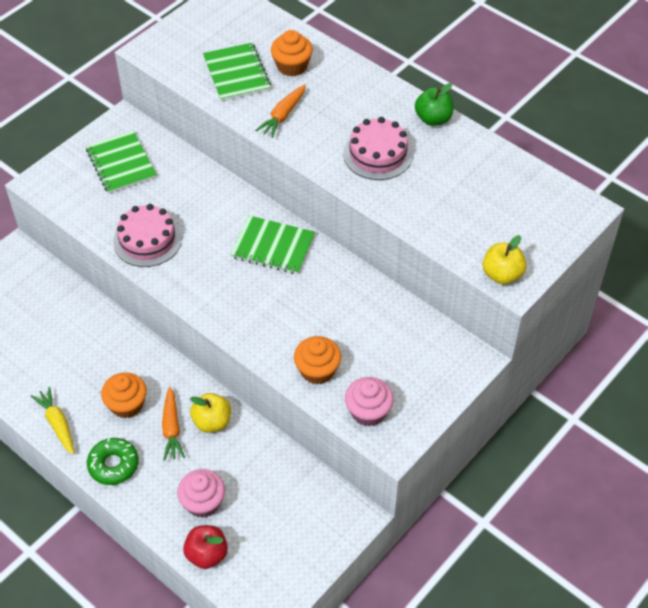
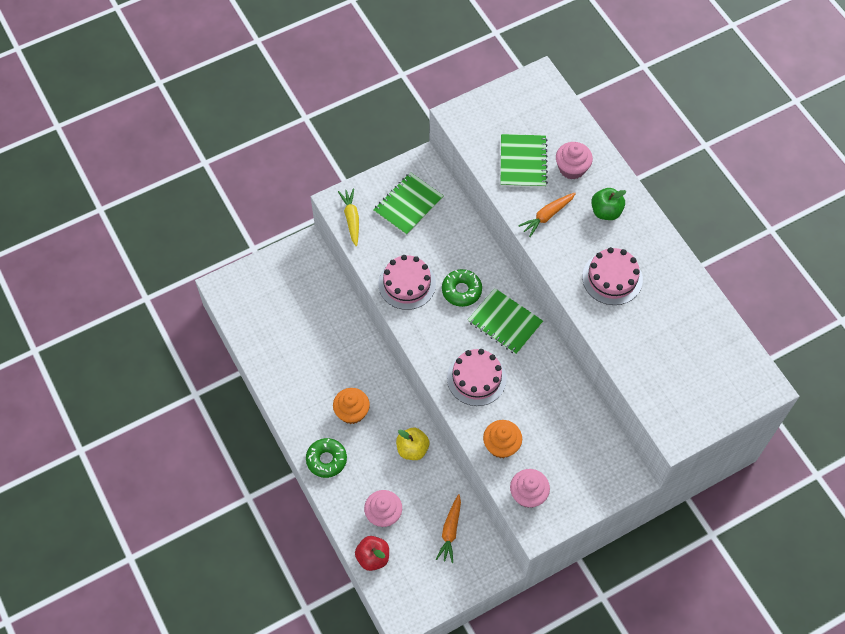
camera: 20 degrees right, 10 degrees up
yellow carrot [31,387,74,455] -> yellow carrot moved to [338,189,359,246]
green notebook [86,130,157,194] -> green notebook turned 45 degrees clockwise [373,172,444,235]
orange carrot [162,387,185,461] -> orange carrot moved to [436,494,461,563]
orange cupcake [271,30,313,77] -> pink cupcake [556,142,593,179]
green apple [415,83,454,126] -> green apple moved to [591,188,627,220]
yellow apple [483,235,527,285] -> none
none -> green donut [442,269,482,307]
none -> pink cake [447,349,507,406]

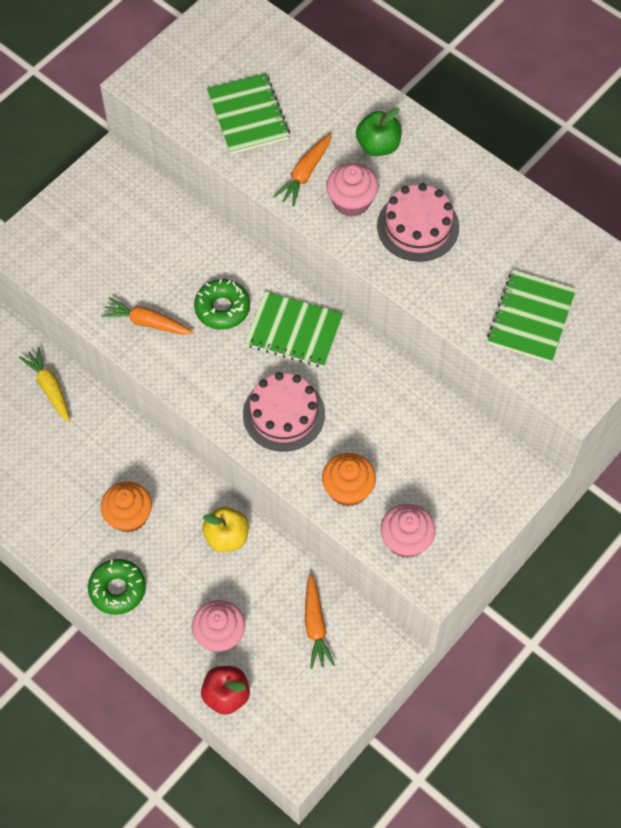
camera: 20 degrees left, 0 degrees up
yellow carrot [338,189,359,246] -> yellow carrot moved to [19,347,70,422]
green notebook [373,172,444,235] -> green notebook moved to [487,270,576,363]
pink cake [379,255,436,310] -> orange carrot [101,297,193,335]
pink cupcake [556,142,593,179] -> pink cupcake moved to [326,163,378,217]

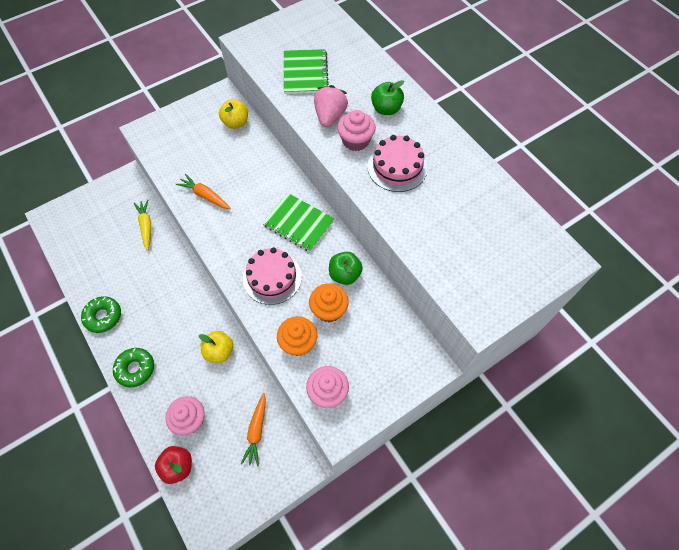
camera: 15 degrees right, 0 degrees up
orange cupcake [101,482,152,533] -> orange cupcake moved to [309,283,349,322]
green donut [194,279,250,330] -> green donut moved to [81,296,121,333]
orange carrot [273,133,332,207] -> pink strawberry [314,85,348,127]
green notebook [487,270,576,363] -> none
none -> yellow apple [219,99,248,129]
none -> green apple [329,252,363,285]

